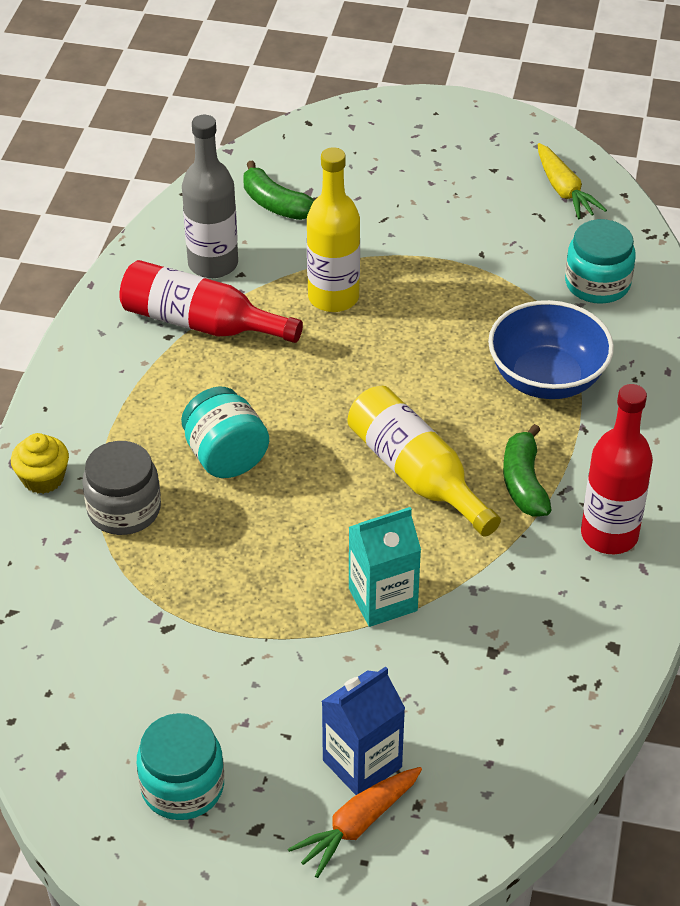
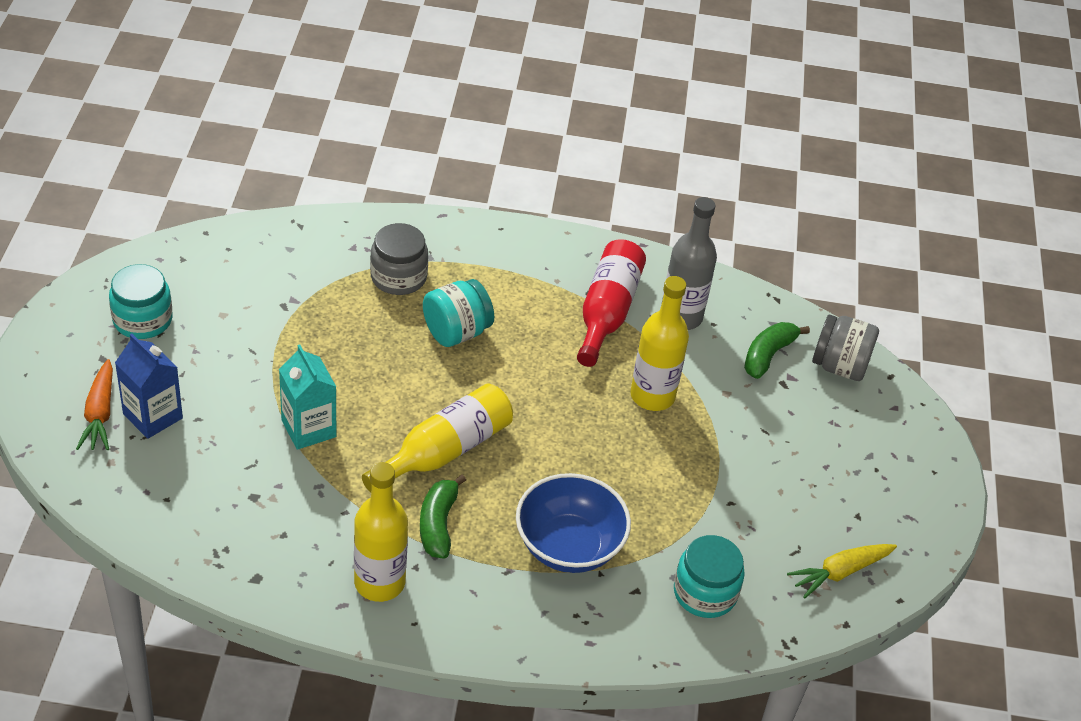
camera: 80 degrees right, 0 degrees up
yellow cupcake [11,433,69,494] -> none
orange carrot [288,767,422,878] -> orange carrot turned 135 degrees counterclockwise [76,359,113,450]
green banana [503,424,551,517] -> green banana turned 75 degrees counterclockwise [420,475,466,559]
red bottle [581,384,653,554] -> yellow bottle [354,462,408,602]
none -> grey jar [812,315,879,381]

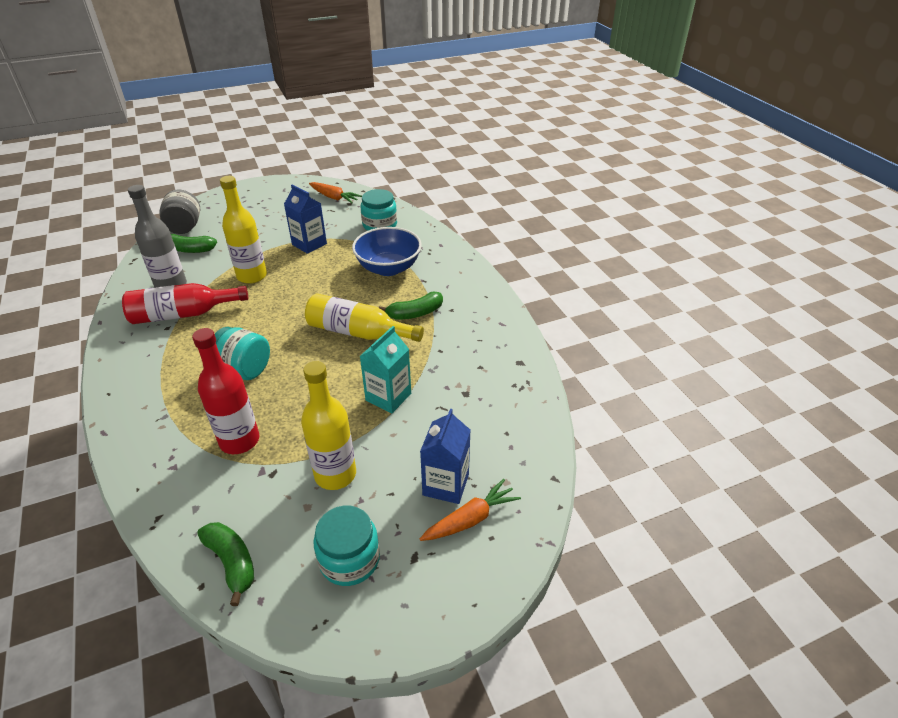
camera: 115 degrees left, 5 degrees down
yellow bottle [354,462,408,602] -> yellow bottle moved to [301,361,356,490]
grey jar [370,223,428,295] -> none
yellow carrot [787,544,897,598] -> orange carrot [309,182,362,203]
none -> red bottle [192,328,259,454]
none -> green banana [197,522,254,606]
none -> blue carton [284,184,327,254]

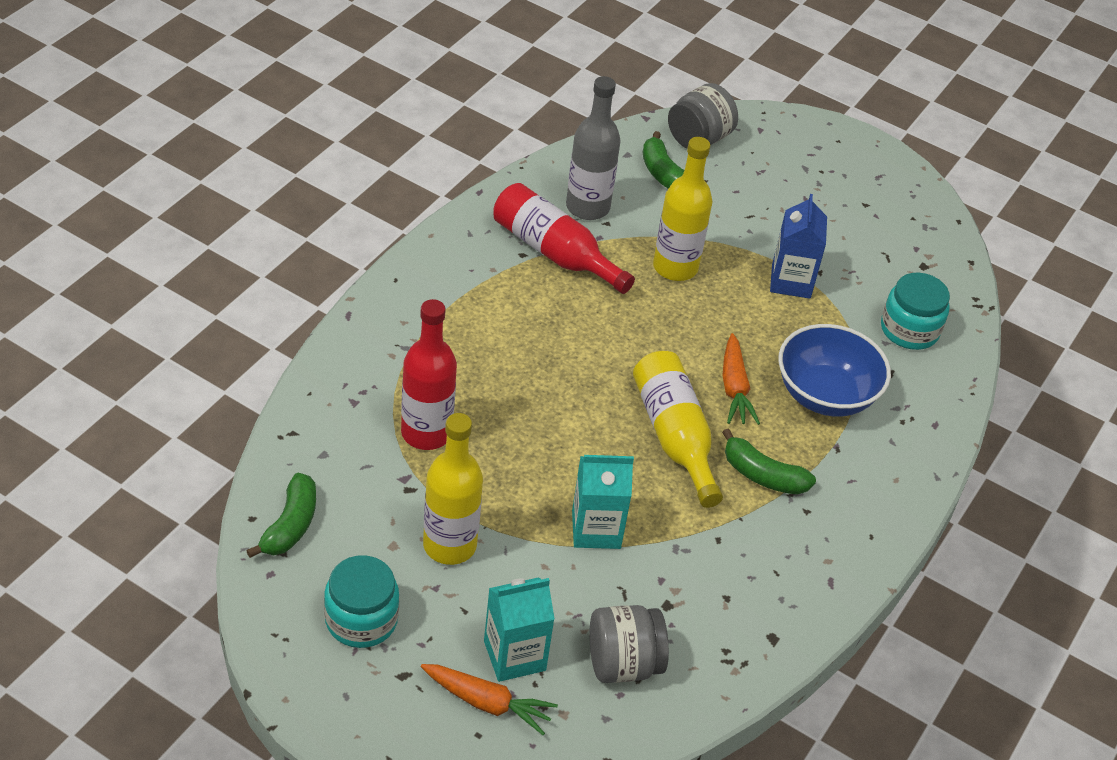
camera: 50 degrees right, 5 degrees up
turquoise jar [215,327,270,380] -> none
orange carrot [309,182,362,203] -> orange carrot moved to [722,333,760,425]
blue carton [420,409,471,504] -> turquoise carton [484,577,555,682]
none -> grey jar [589,605,669,683]

